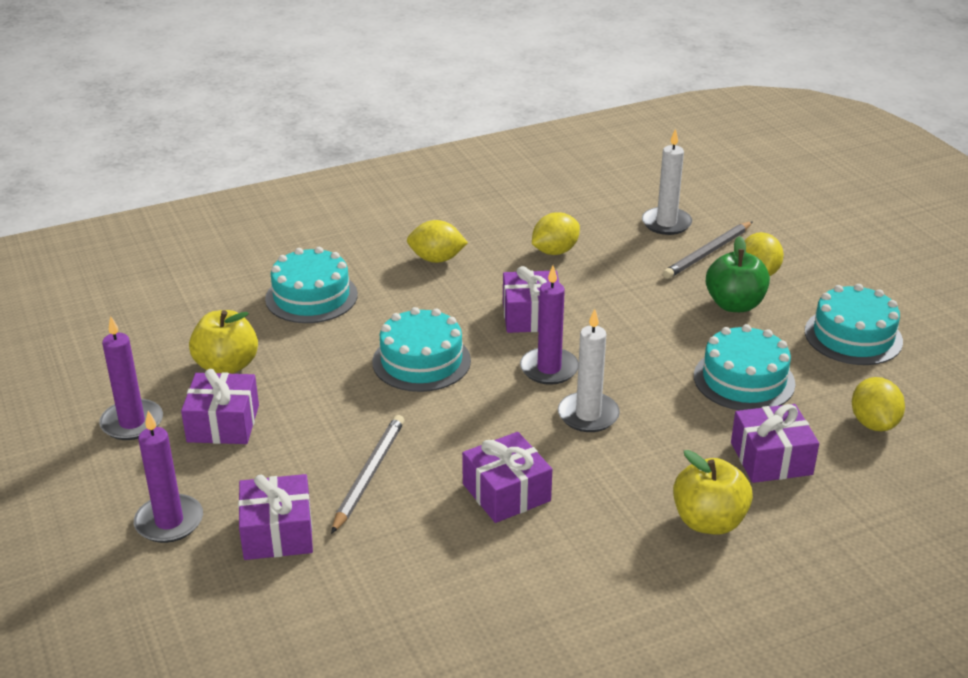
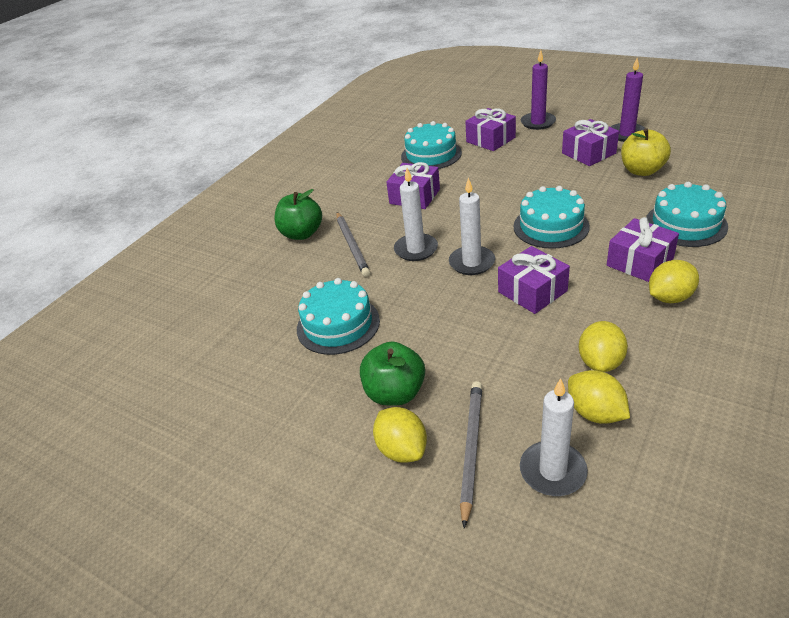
camera: 150 degrees right, 5 degrees up
grey pencil [331,415,404,534] -> grey pencil moved to [336,212,370,277]
purple candle [520,266,579,385] -> white candle [449,177,495,275]
yellow apple [673,450,753,535] -> green apple [274,189,322,240]
purple gift [731,404,819,483] -> purple gift moved to [607,217,679,282]
turquoise cake [805,284,903,365] -> turquoise cake moved to [401,121,462,169]
yellow lemon [852,377,905,431] -> yellow lemon moved to [568,370,630,424]

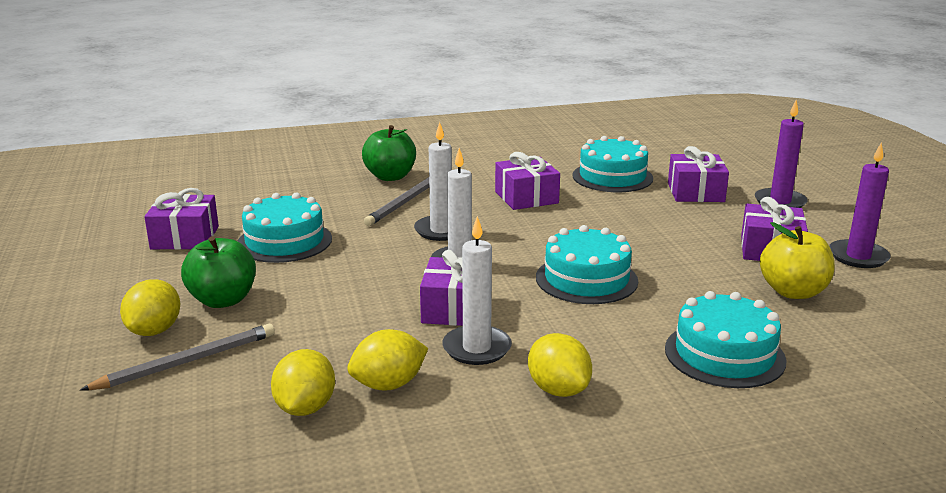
camera: 40 degrees right, 15 degrees down
white candle [520,378,588,496] -> white candle moved to [442,216,512,365]
purple gift [607,217,679,282] -> purple gift moved to [144,188,219,250]
yellow lemon [649,260,699,303] -> yellow lemon turned 45 degrees clockwise [528,333,592,397]

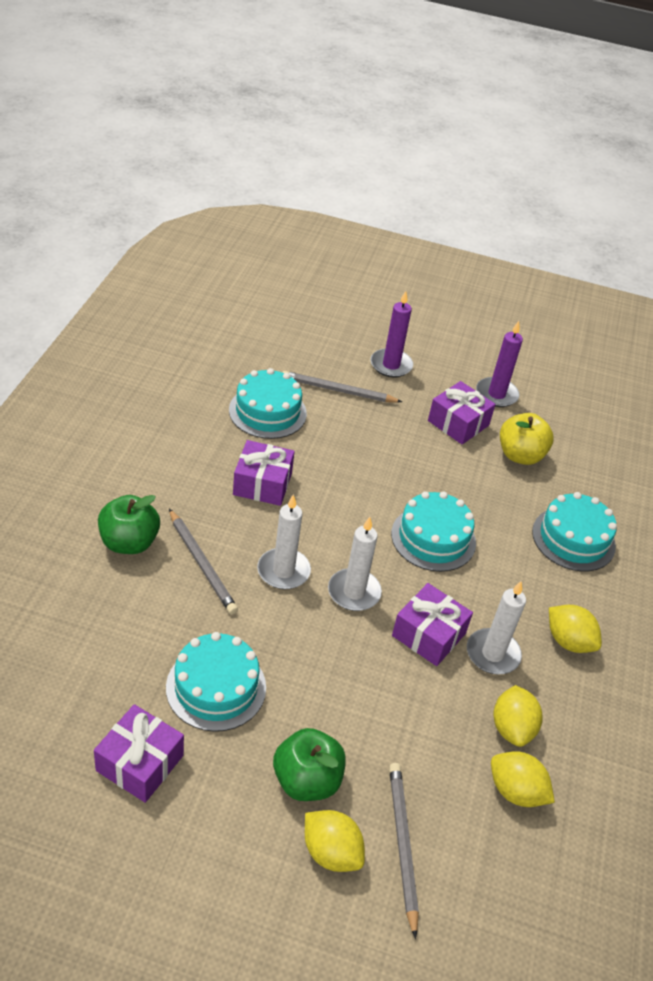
camera: 65 degrees left, 20 degrees up
yellow lemon [528,333,592,397] -> yellow lemon turned 45 degrees clockwise [549,605,602,653]
purple gift [668,146,729,202] -> grey pencil [282,371,402,403]

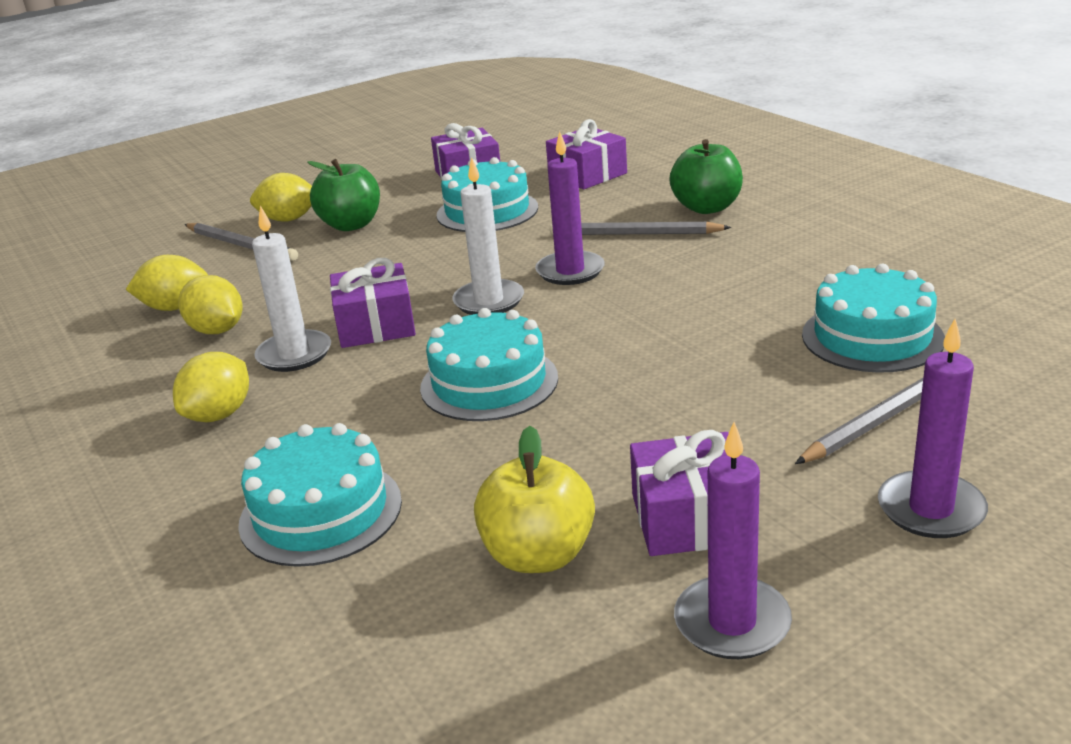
camera: 140 degrees right, 15 degrees down
purple gift [233,440,295,506] -> purple gift moved to [546,119,627,189]
white candle [257,494,311,589] -> purple candle [535,131,605,285]
yellow lemon [549,605,602,653] -> yellow lemon turned 60 degrees counterclockwise [173,352,249,422]

